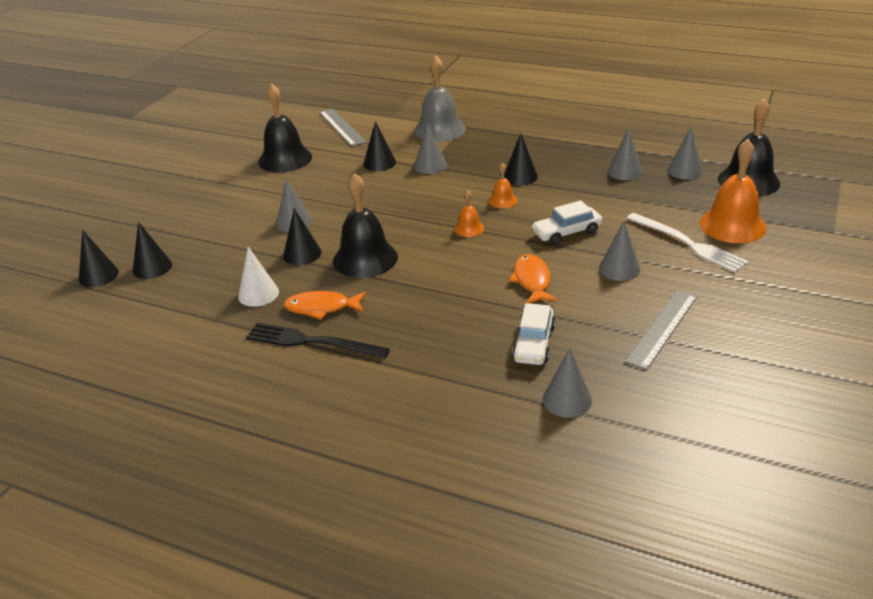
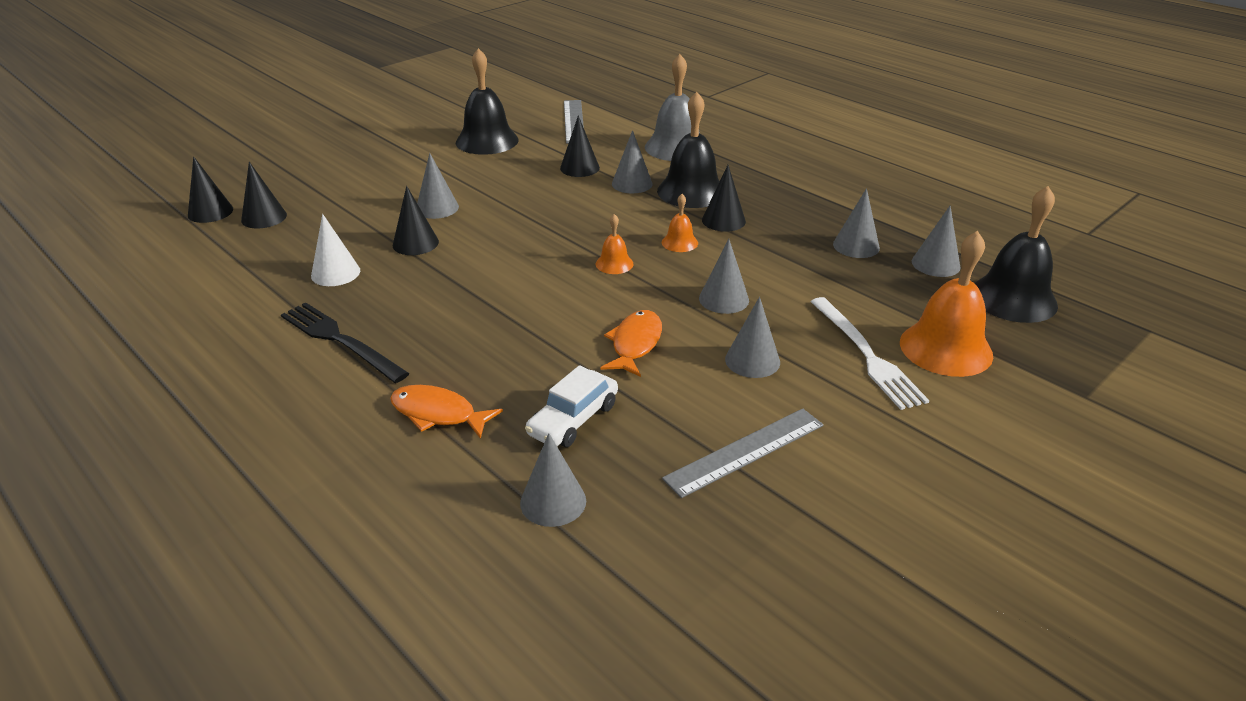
camera: 20 degrees right, 0 degrees up
orange fish [284,291,366,320] -> orange fish moved to [390,385,503,439]
black bell [333,173,398,278] -> black bell moved to [657,92,720,208]
white car [531,200,602,245] -> grey cone [699,239,749,314]

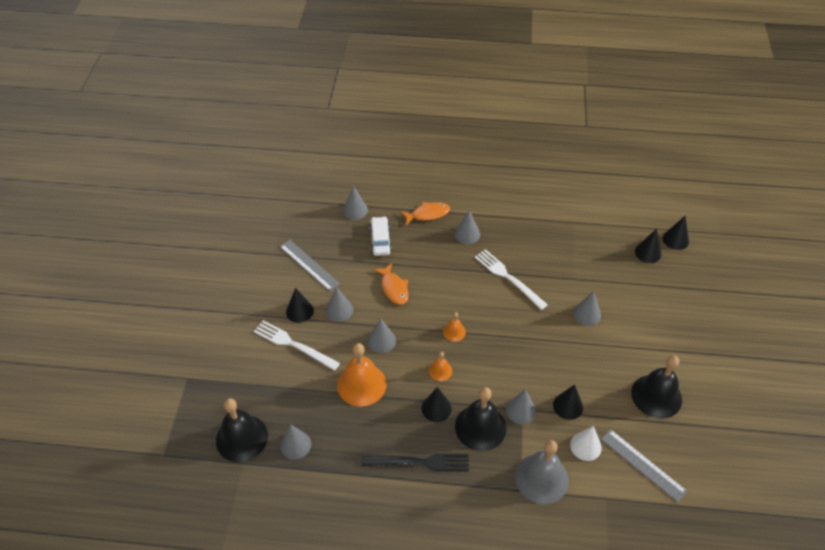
camera: 140 degrees right, 15 degrees up
black fork [281,302,409,383] -> black fork moved to [362,454,469,471]
white cone [311,214,360,286] -> white cone moved to [570,426,602,461]
black cone [393,186,439,255] -> black cone moved to [286,288,314,323]
grey ruler [662,408,824,498] -> grey ruler turned 60 degrees counterclockwise [280,240,340,291]
grey cone [833,188,880,258] -> grey cone moved to [455,210,480,244]
orange bell [900,231,993,377] -> orange bell moved to [337,343,387,406]
none -> white fork [475,249,548,310]

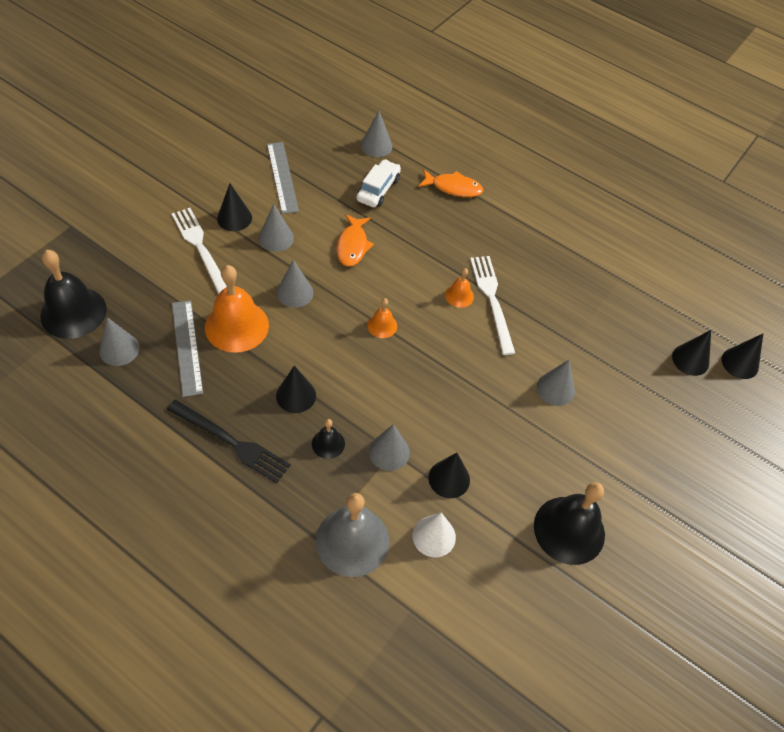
camera: 25 degrees right, 5 degrees up
orange bell [429,352,452,381] -> orange bell moved to [445,268,474,308]
grey cone [455,210,480,244] -> none
black bell [455,387,506,451] -> black bell [312,419,345,459], size x0.48
grey ruler [601,429,687,502] -> grey ruler moved to [172,300,203,397]

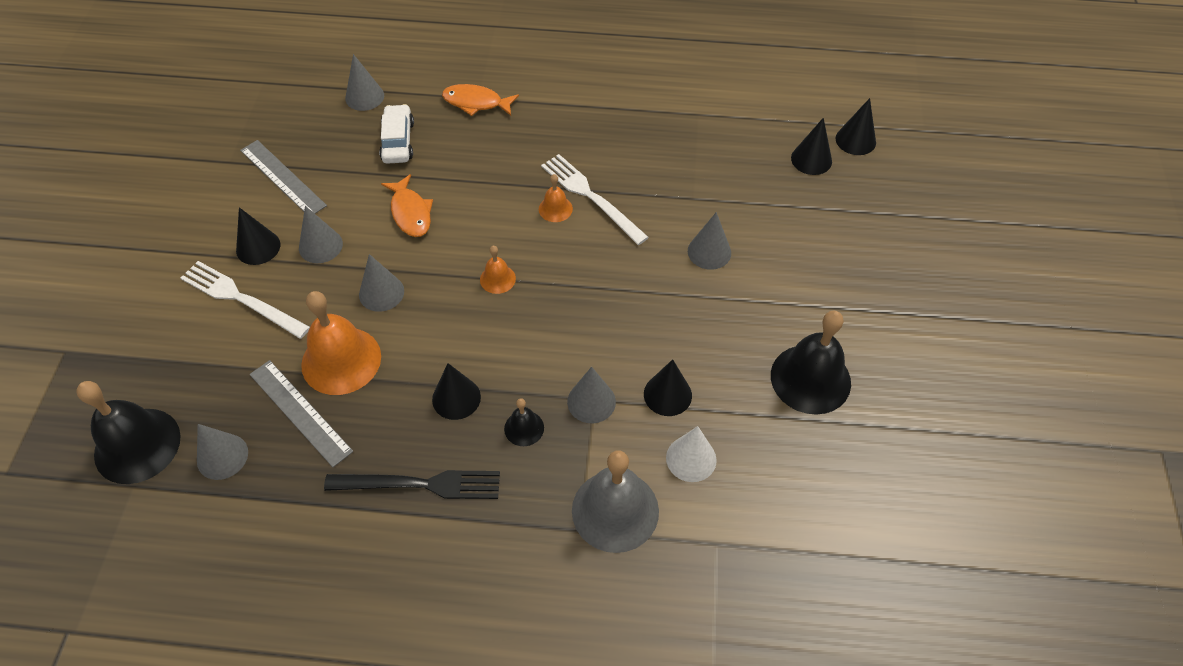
camera: 25 degrees left, 0 degrees up
orange fish [418,170,483,197] -> orange fish turned 150 degrees counterclockwise [442,84,519,116]

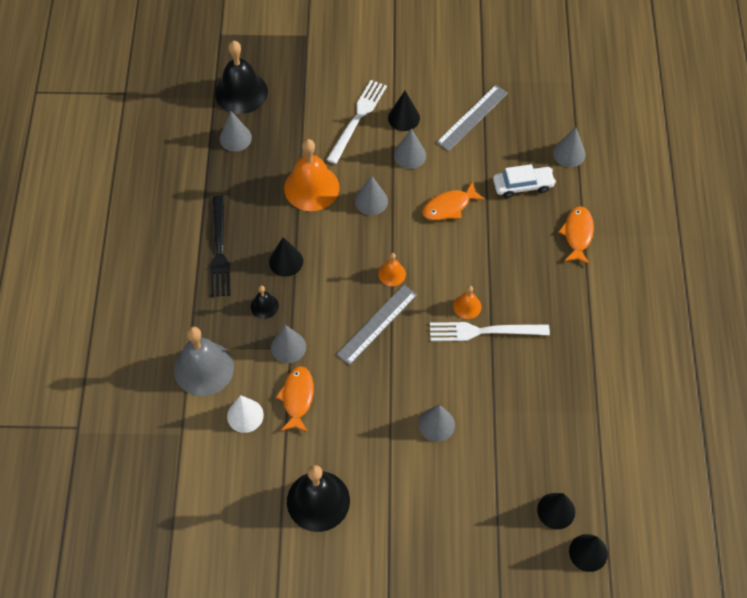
camera: 85 degrees right, 5 degrees up
grey ruler [250,360,353,467] -> grey ruler moved to [336,285,417,365]
white fork [541,154,649,245] -> white fork turned 135 degrees counterclockwise [430,322,550,341]
black cone [644,359,692,416] -> orange fish [276,366,314,432]

